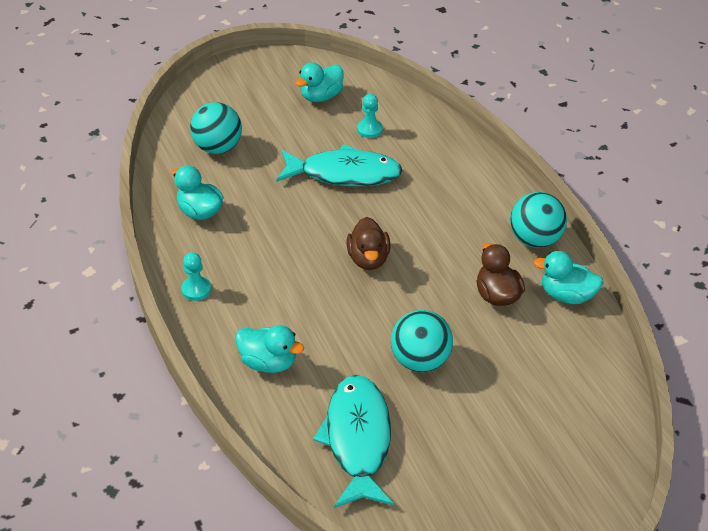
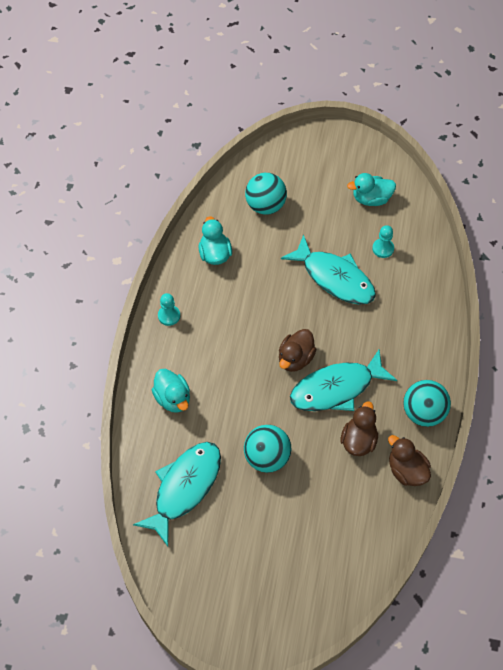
camera: 35 degrees right, 15 degrees up
turquoise duck [533,251,603,304] -> brown duck [388,435,431,486]
none -> turquoise fish [290,349,397,411]

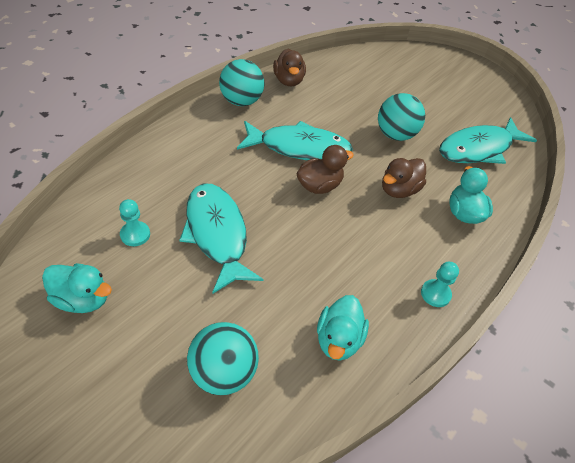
camera: 155 degrees left, 10 degrees down
brown duck [341,401,378,456] -> brown duck moved to [382,158,426,198]

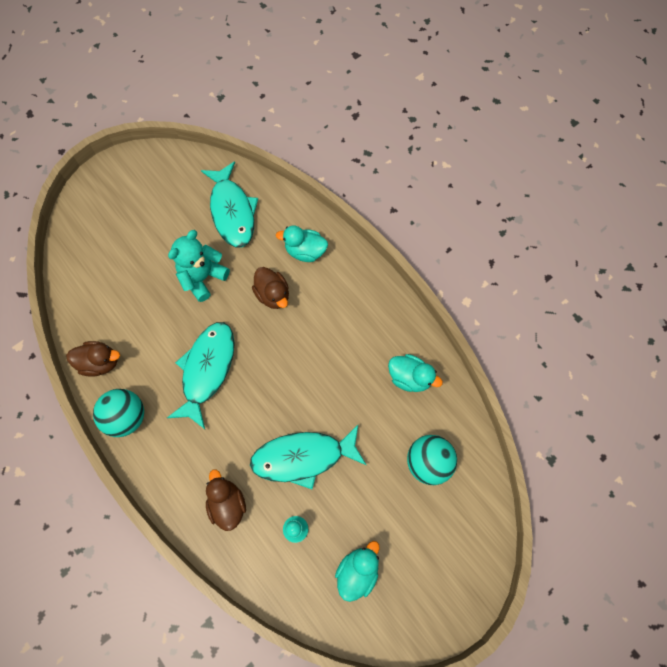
camera: 75 degrees left, 20 degrees up
brown duck [297,145,354,194] -> brown duck moved to [206,470,246,531]
turquoise ball [378,93,425,141] -> turquoise teddy bear [168,230,230,302]
turquoise pawn [421,262,459,307] -> none

